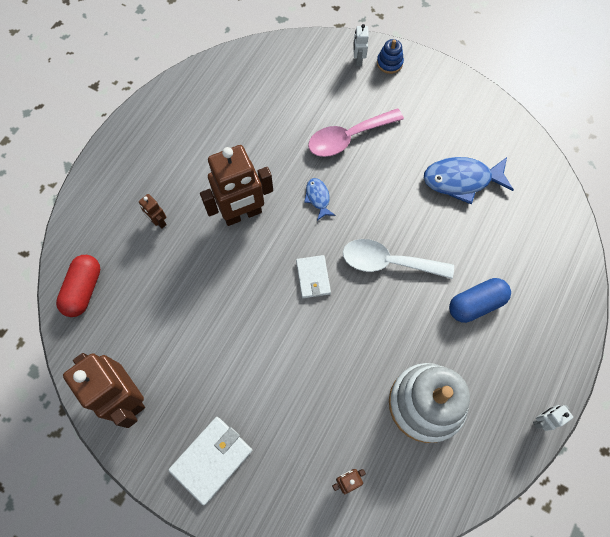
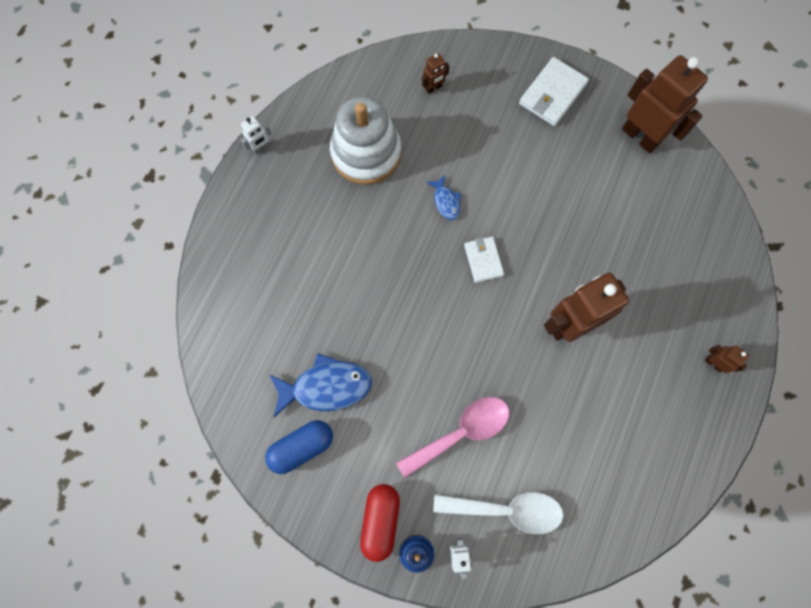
camera: 175 degrees right, 5 degrees up
red capsule [56,255,100,317] -> red capsule moved to [360,484,400,562]
brown robot [139,194,167,229] -> brown robot moved to [705,345,749,373]
blue fish [304,178,336,221] -> blue fish moved to [427,175,461,220]
white spoon [343,239,454,279] -> white spoon moved to [433,492,564,534]
blue capsule [449,278,511,323] -> blue capsule moved to [265,420,333,474]

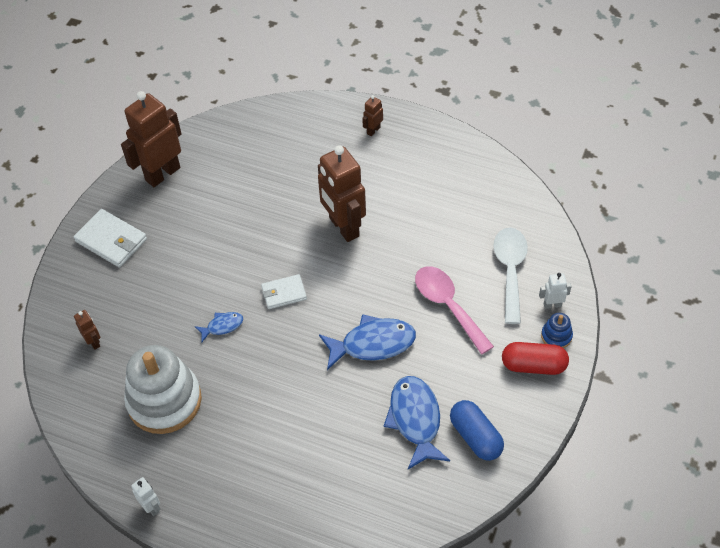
camera: 90 degrees left, 20 degrees down
none -> blue fish [319,314,416,370]

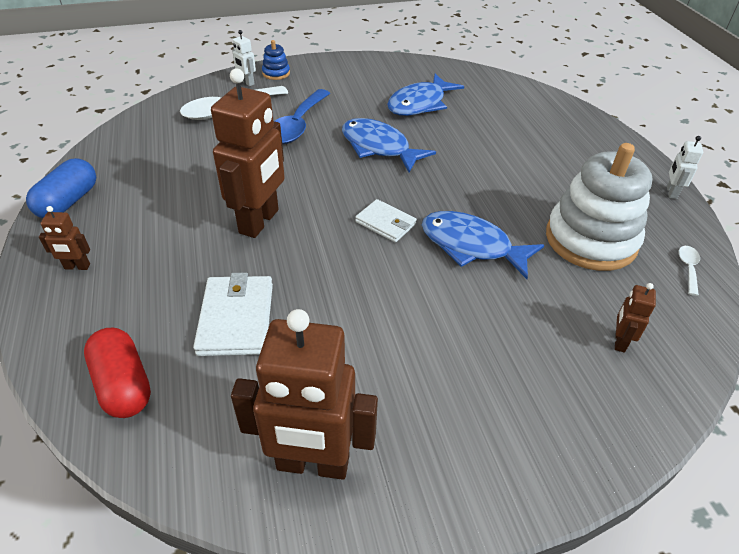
camera: 130 degrees left, 10 degrees down
white wallet [74,209,147,268] -> white wallet moved to [193,273,273,356]
blue fish [195,312,243,342] -> blue fish [422,211,544,279], size x1.94
pink spoon [415,266,494,355] -> blue spoon [275,89,330,144]
blue capsule [450,400,504,461] -> blue capsule moved to [26,158,96,218]
red capsule [502,342,569,375] -> red capsule moved to [84,328,151,418]
none -> white spoon [678,246,700,296]

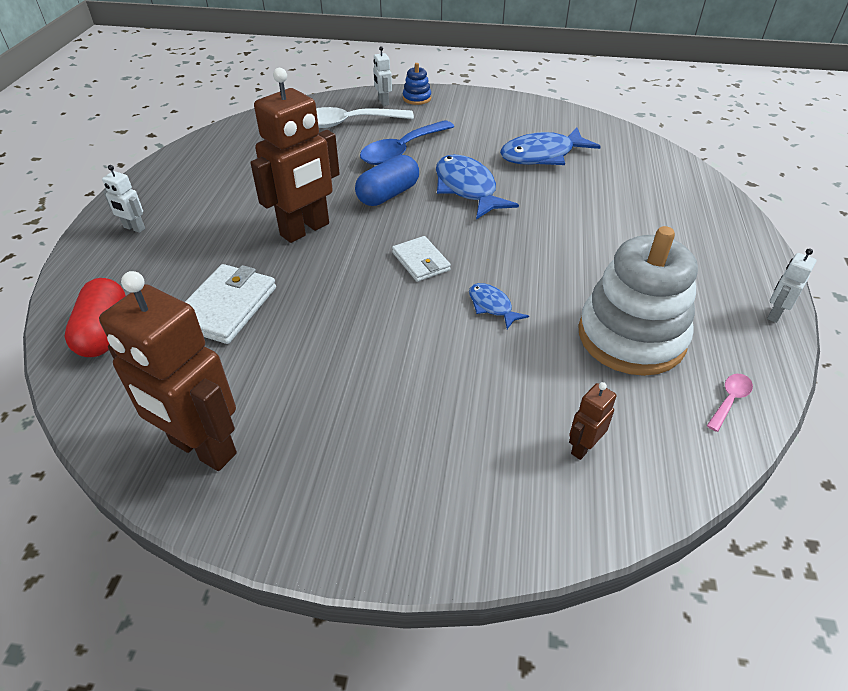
camera: 25 degrees right, 0 degrees up
blue capsule [26,158,96,218] -> blue capsule moved to [355,155,419,206]
brown robot [39,206,90,270] -> white robot [102,165,145,233]
blue fish [422,211,544,279] -> blue fish [469,283,529,329], size x0.51
white spoon [678,246,700,296] -> pink spoon [707,374,753,432]

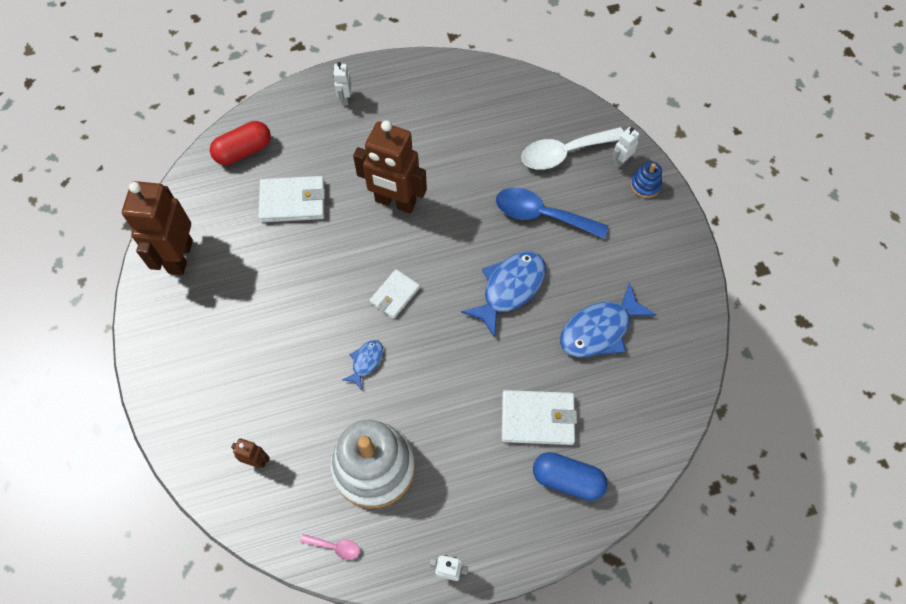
camera: 65 degrees right, 20 degrees up
white spoon [316,107,414,128] -> white spoon turned 75 degrees counterclockwise [521,127,624,170]
blue capsule [355,155,419,206] -> blue capsule moved to [533,452,608,501]
blue fish [500,127,601,165] -> blue fish turned 75 degrees counterclockwise [560,282,657,357]
none -> white wallet [501,390,577,445]

